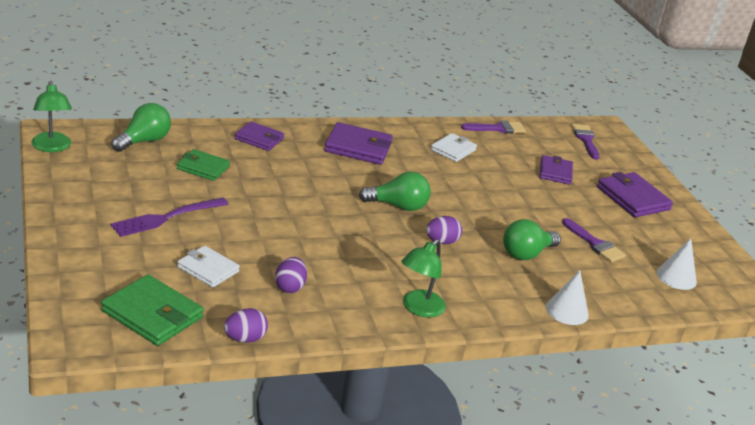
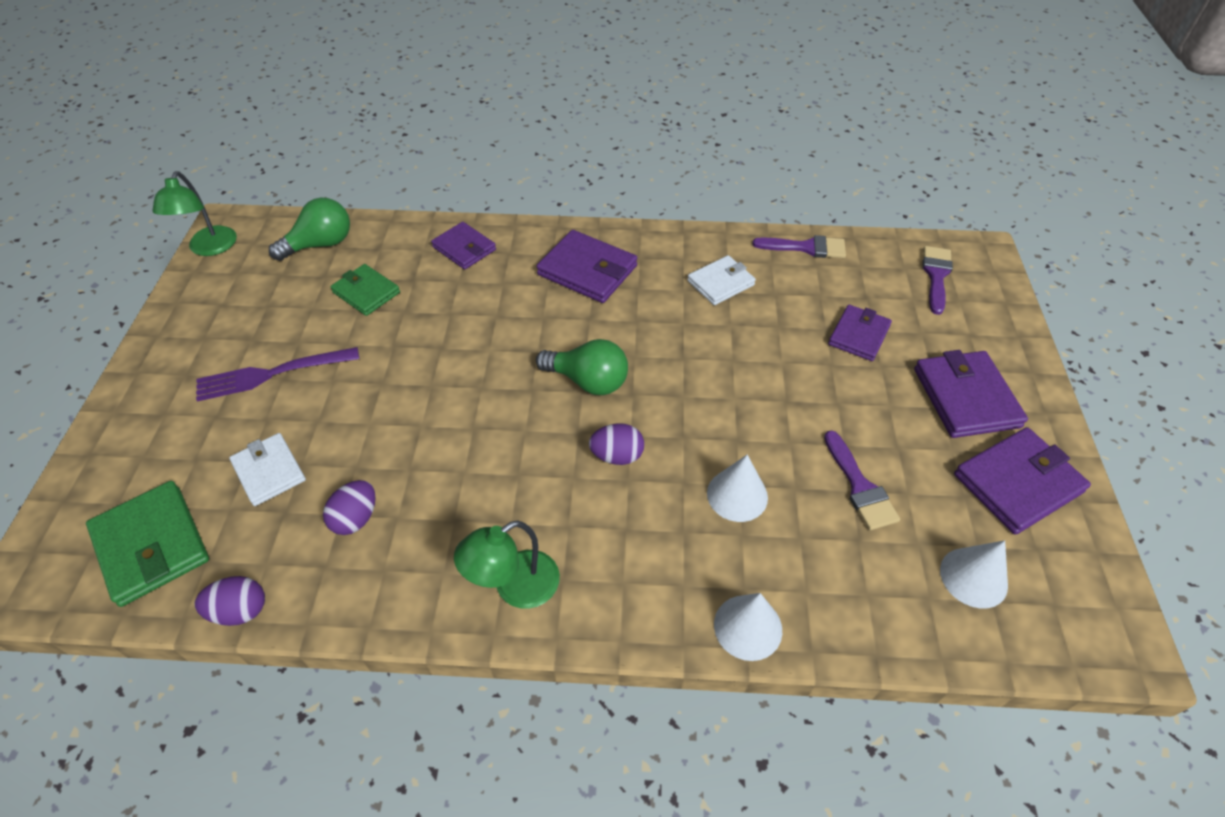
camera: 25 degrees right, 20 degrees up
green light bulb [503,219,561,260] -> white cone [707,455,768,522]
none -> purple wallet [954,427,1091,535]

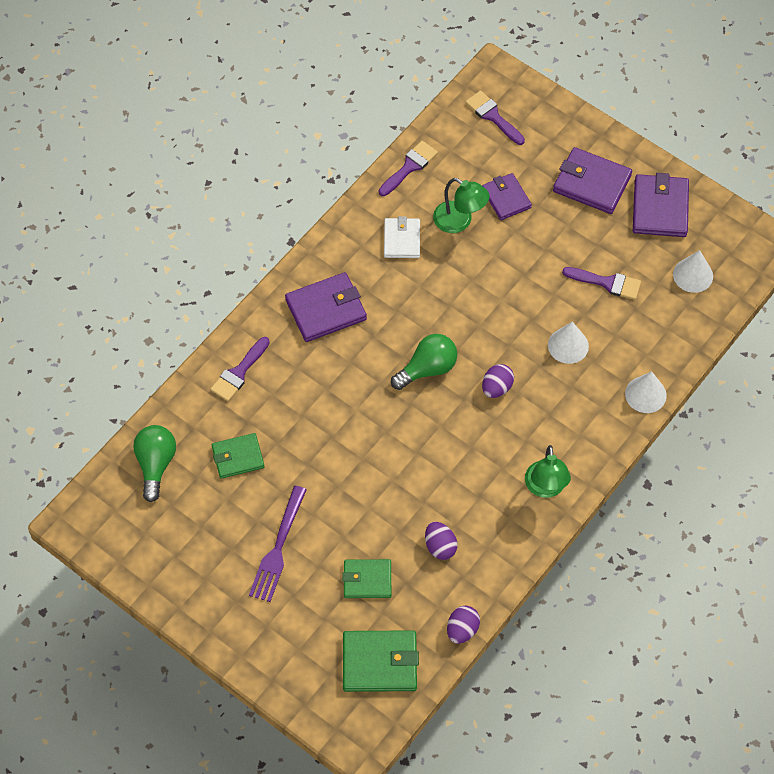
camera: 55 degrees left, 10 degrees up
green lamp [152,171,237,256] -> green lamp moved to [433,178,490,233]
white wallet [229,433,306,506] -> green wallet [342,559,391,598]
purple wallet [431,222,496,270] -> purple brush [210,337,270,401]

